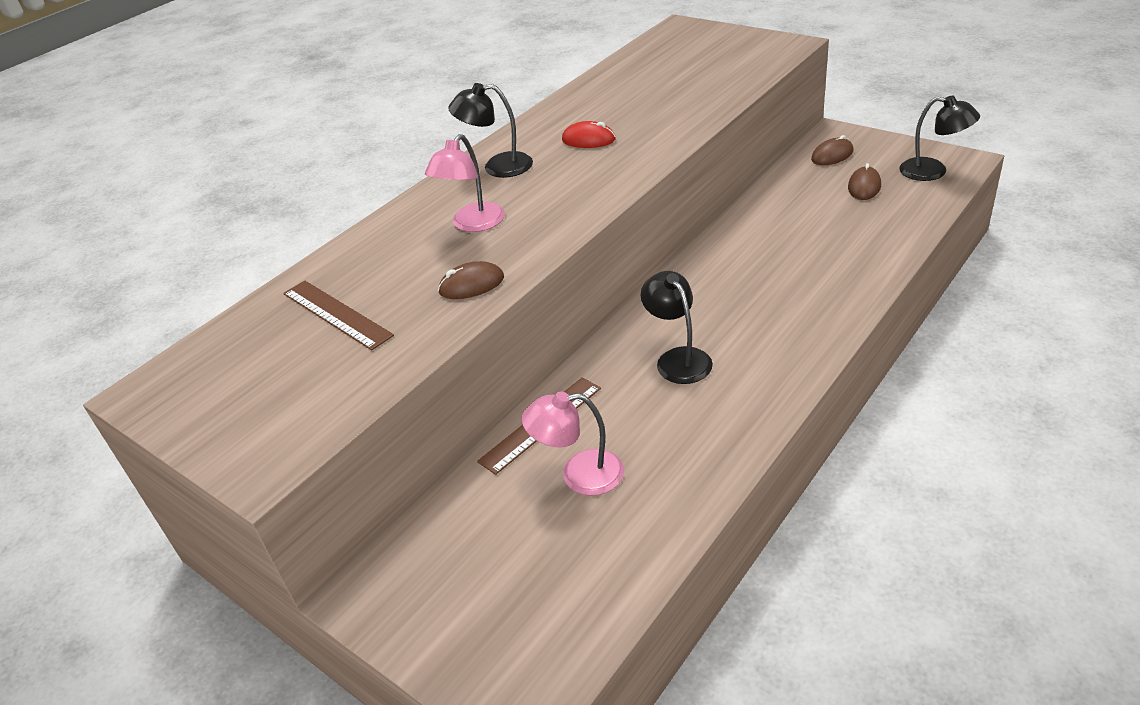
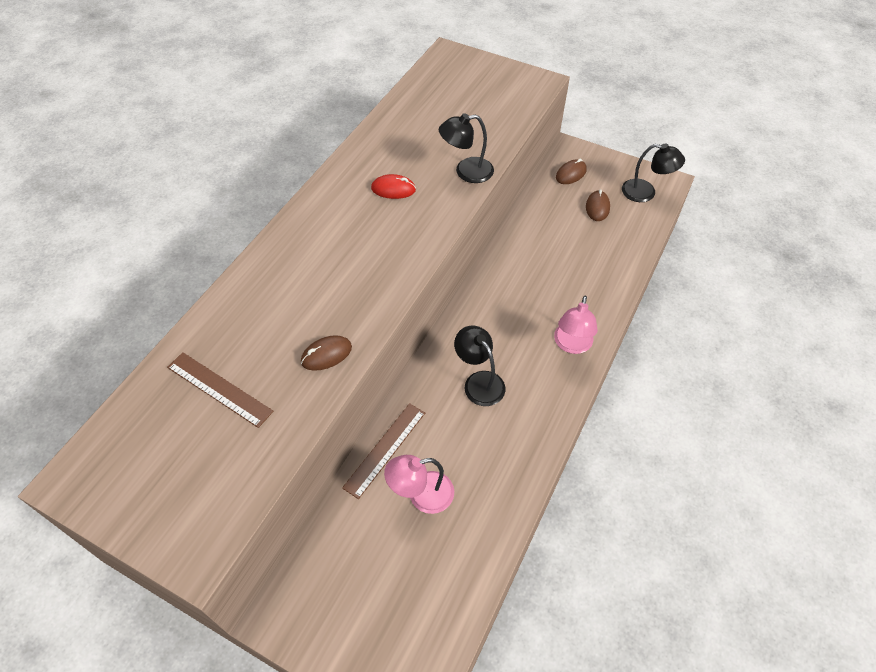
camera: 15 degrees left, 15 degrees up
pink lamp [425,134,505,232] -> pink lamp moved to [554,296,598,354]
black lamp [448,83,533,178] -> black lamp moved to [439,113,494,183]

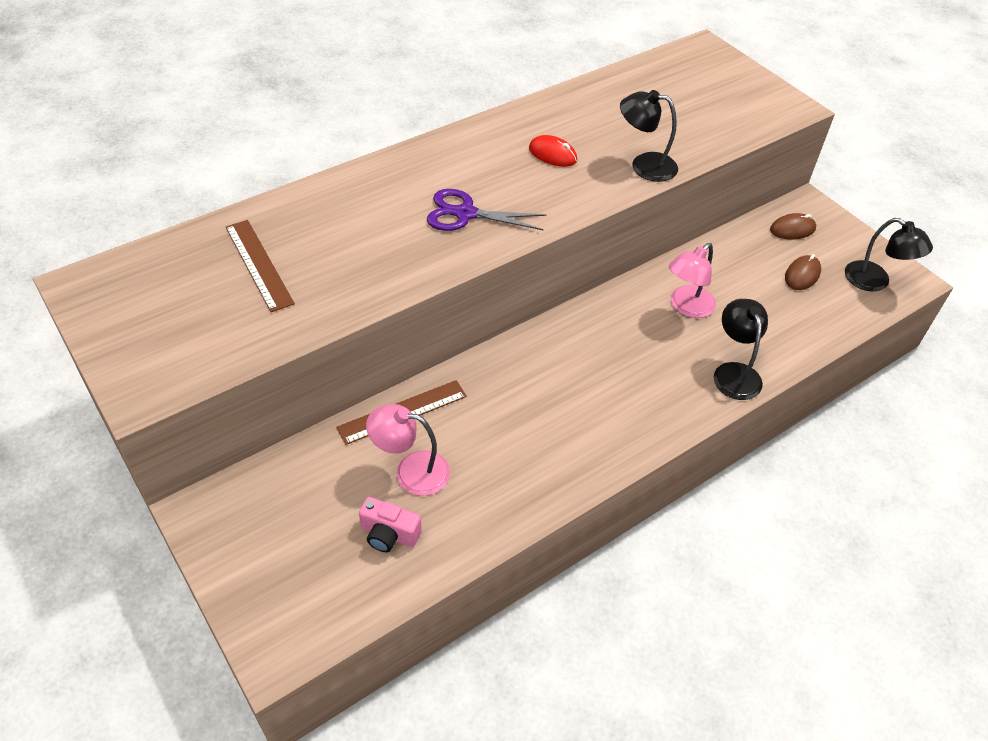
camera: 25 degrees right, 5 degrees down
brown mouse [301,335,352,371] -> none
black lamp [454,325,505,406] -> black lamp moved to [714,299,768,400]
pink lamp [554,296,598,354] -> pink lamp moved to [669,243,716,318]
none -> pink camera [359,497,422,552]
none -> purple scissors [427,189,546,231]

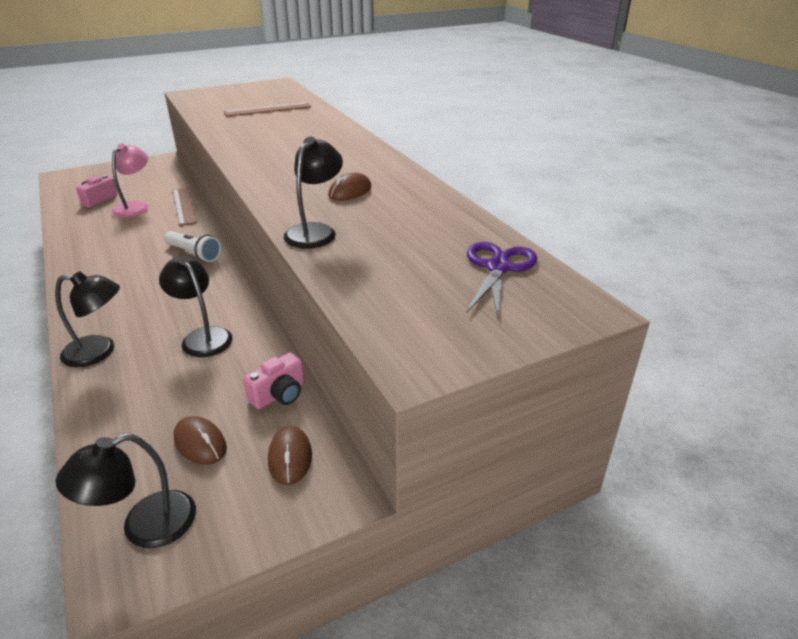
camera: 100 degrees right, 15 degrees down
purple scissors [427,189,546,231] -> purple scissors moved to [466,242,537,318]
red mouse [529,135,577,167] -> brown mouse [328,173,371,201]
pink lamp [669,243,716,318] -> black lamp [159,256,232,357]
none -> white flashlight [164,231,221,262]
none -> pink camera [243,352,304,409]

